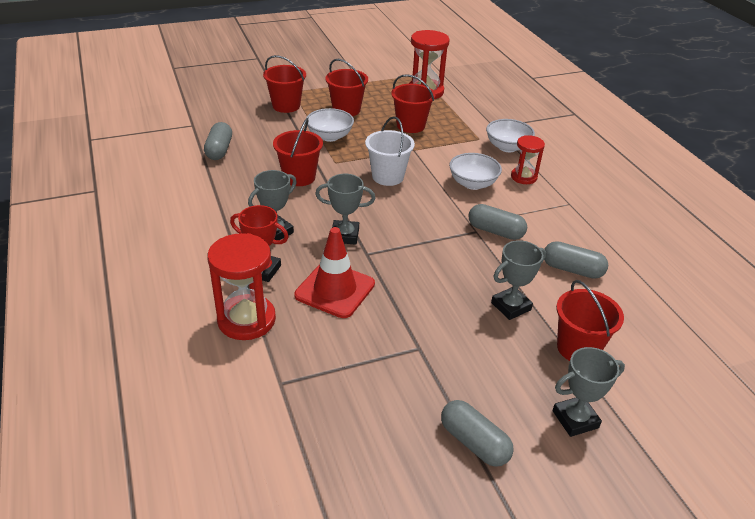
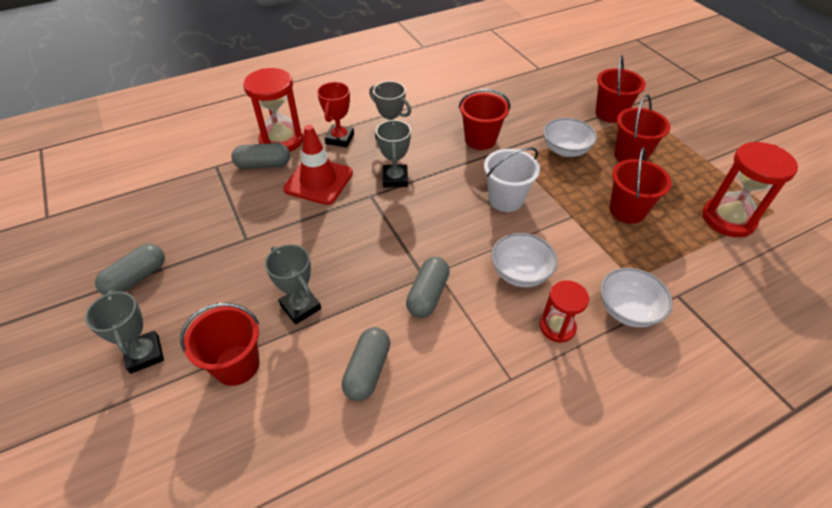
camera: 85 degrees right, 10 degrees up
grey capsule [204,122,232,160] -> grey capsule moved to [231,143,290,169]

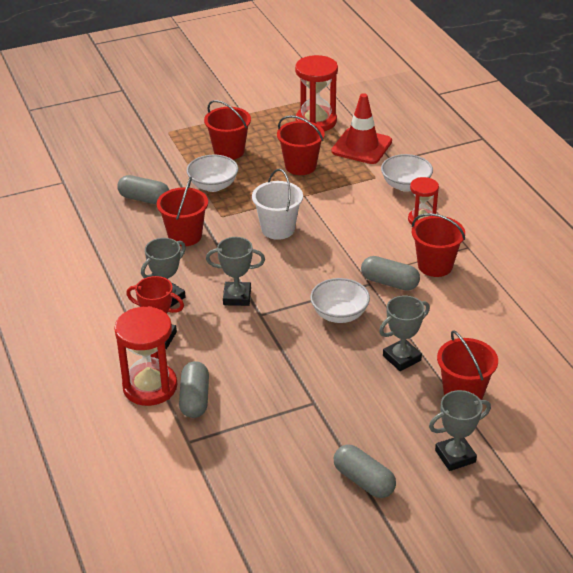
camera: 85 degrees left, 10 degrees down
red traffic cone [283,125,353,205] -> red traffic cone moved to [331,93,392,164]
grey capsule [342,327,390,401] -> grey capsule moved to [117,175,169,205]
white bowl [491,233,558,287] -> white bowl moved to [310,278,370,323]
red bucket [595,55,646,123] -> red bucket moved to [412,213,465,277]

